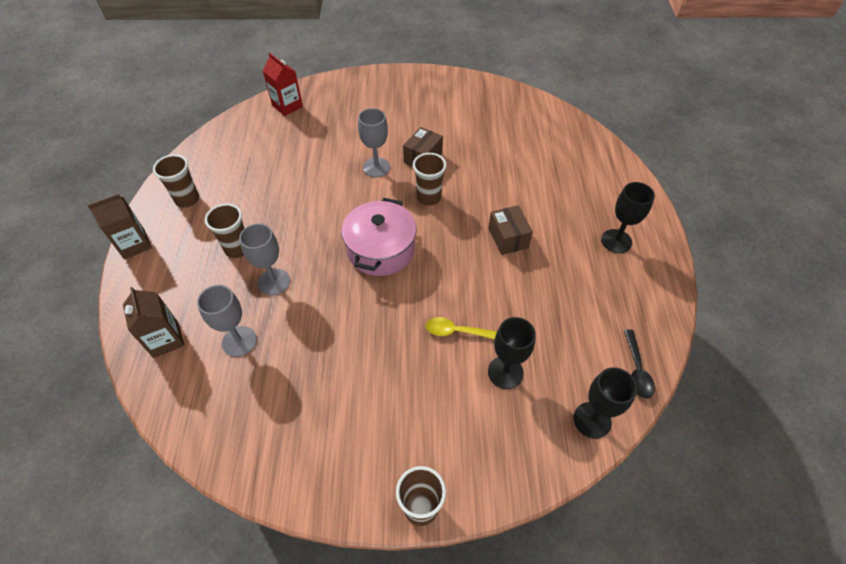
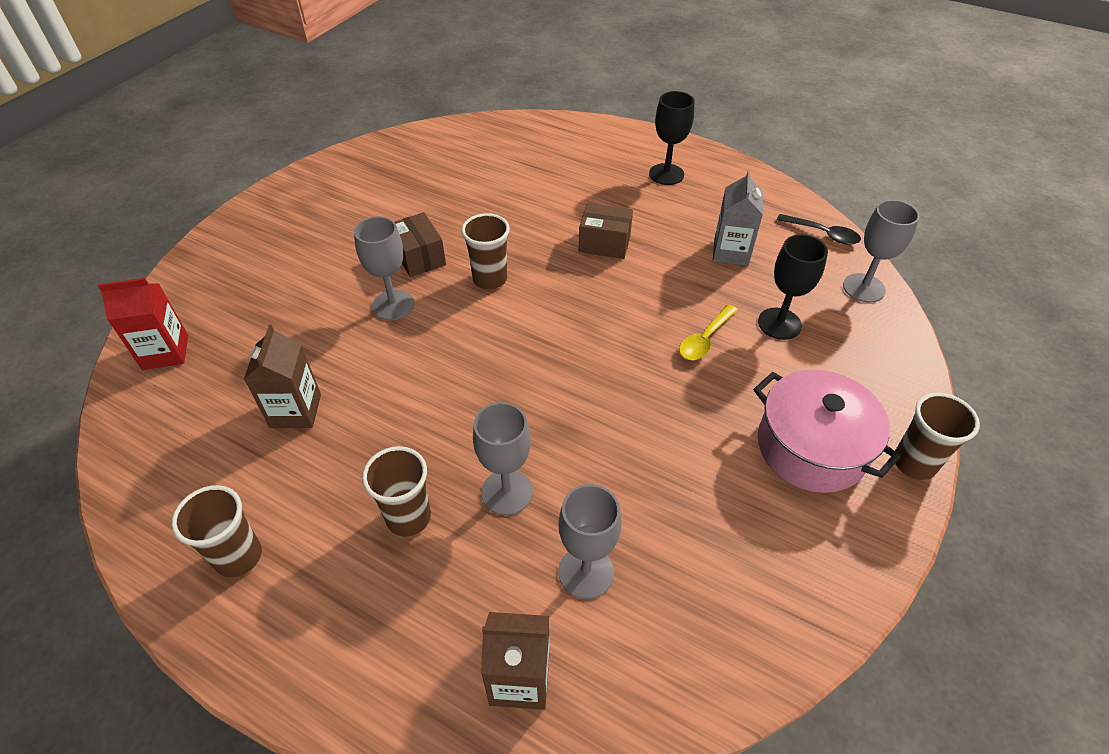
camera: 60 degrees left, 5 degrees down
brown carton [87,193,152,259] -> brown carton moved to [244,325,321,428]
pink pot [341,198,416,276] -> pink pot moved to [753,370,901,493]
black goblet [573,367,637,439] -> grey goblet [843,200,920,303]
none -> grey carton [713,170,763,266]

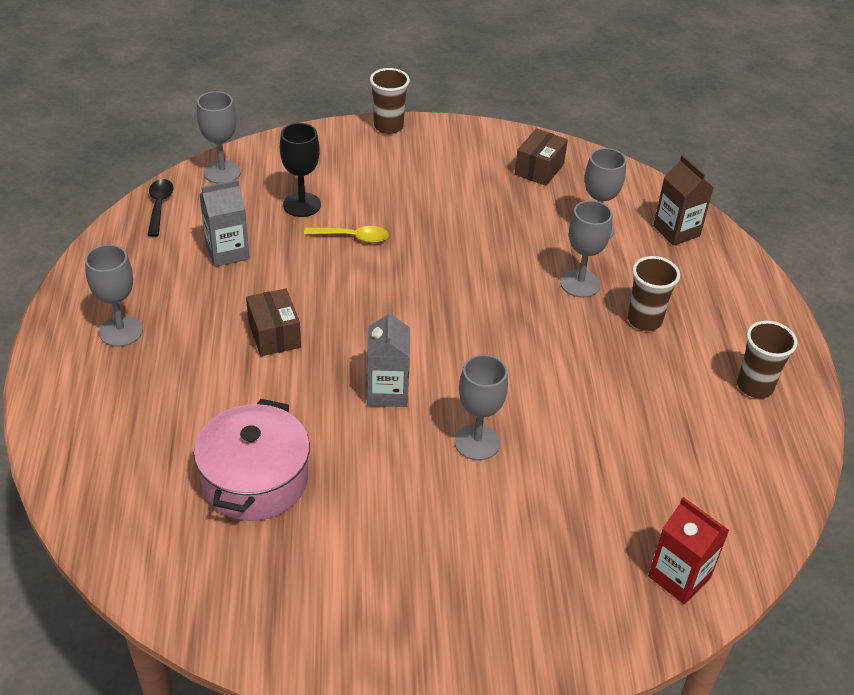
camera: 125 degrees left, 5 degrees down
brown carton [244,325,321,428] -> none
brown box [395,212,446,277] -> brown box moved to [515,128,568,186]
brown cup [461,213,510,290] -> grey carton [367,309,410,407]
black goblet [649,91,694,185] -> grey goblet [85,244,143,347]
pink pot [753,370,901,493] -> pink pot moved to [194,399,310,521]

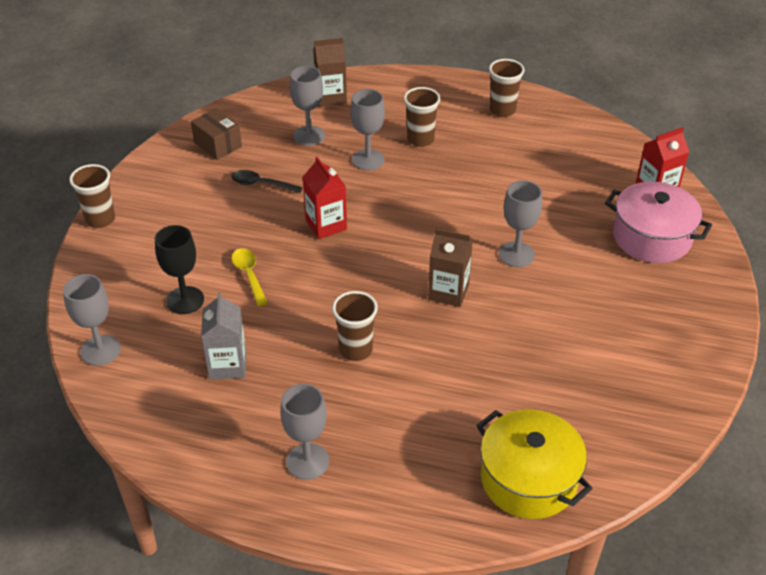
camera: 70 degrees left, 0 degrees up
black spoon [148,179,173,237] -> black spoon moved to [231,170,303,193]
pink pot [194,399,310,521] -> pink pot moved to [605,182,712,263]
brown box [246,289,301,356] -> brown cup [332,291,378,361]
yellow spoon [304,226,389,243] -> yellow spoon turned 45 degrees counterclockwise [232,248,268,306]
grey carton [367,309,410,407] -> brown carton [428,229,473,307]
none -> red carton [303,157,347,239]
none -> yellow pot [476,409,593,519]

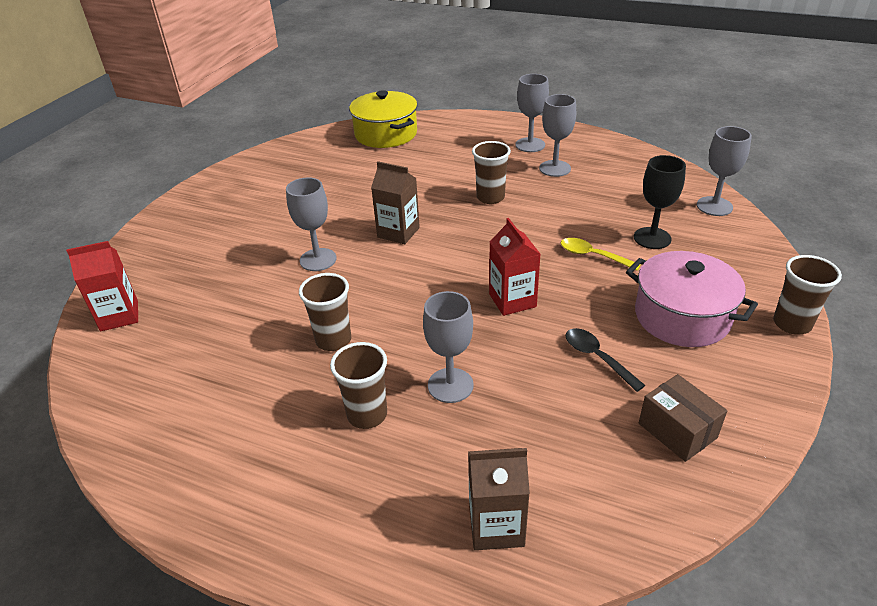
camera: 170 degrees left, 5 degrees down
grey carton [201,292,246,380] -> none
black spoon [231,170,303,193] -> black spoon turned 150 degrees counterclockwise [565,328,646,392]
yellow spoon [232,248,268,306] -> yellow spoon turned 135 degrees clockwise [561,238,641,271]
grey goblet [290,66,325,146] -> grey goblet moved to [539,94,576,177]
brown cup [489,59,525,117] -> brown cup moved to [299,273,351,351]
pink pot [605,182,712,263] -> pink pot moved to [626,251,758,347]

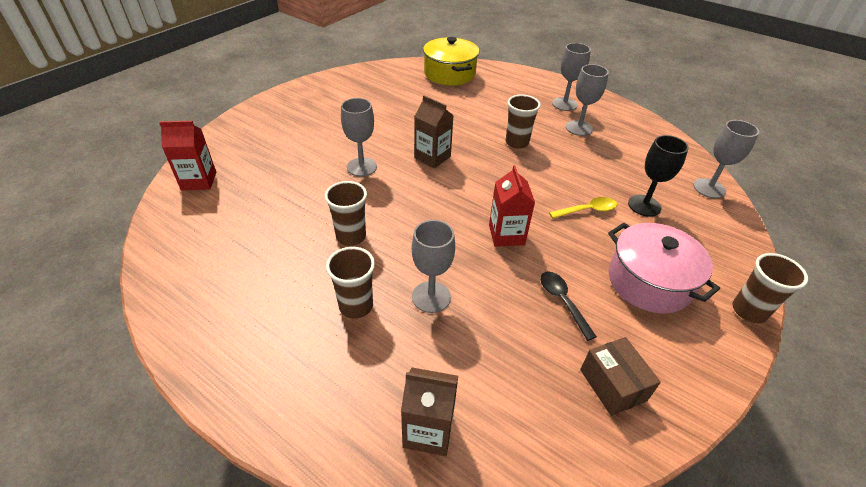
camera: 10 degrees right, 5 degrees up
yellow spoon [561,238,641,271] -> yellow spoon turned 120 degrees clockwise [549,197,617,219]

